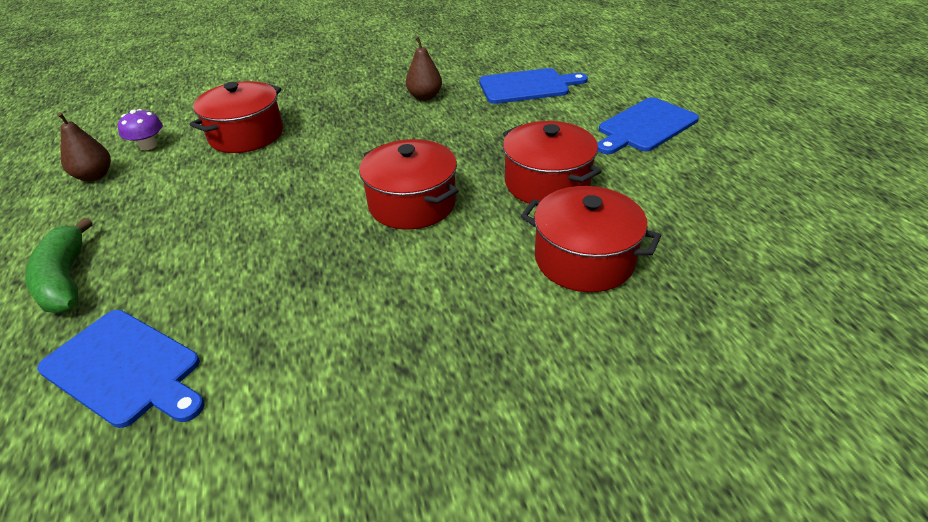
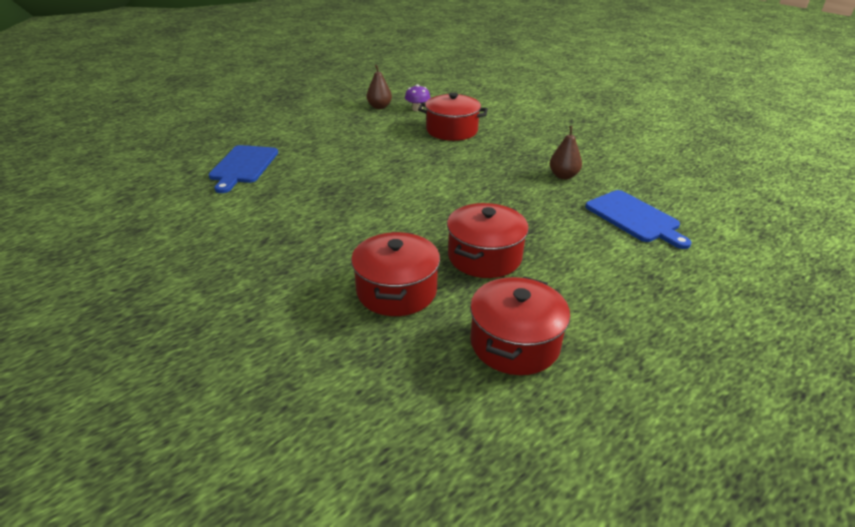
camera: 65 degrees right, 5 degrees down
green banana [25,218,92,313] -> none
red pot [359,139,458,230] -> red pot moved to [470,276,570,375]
blue cutting board [597,97,699,154] -> none

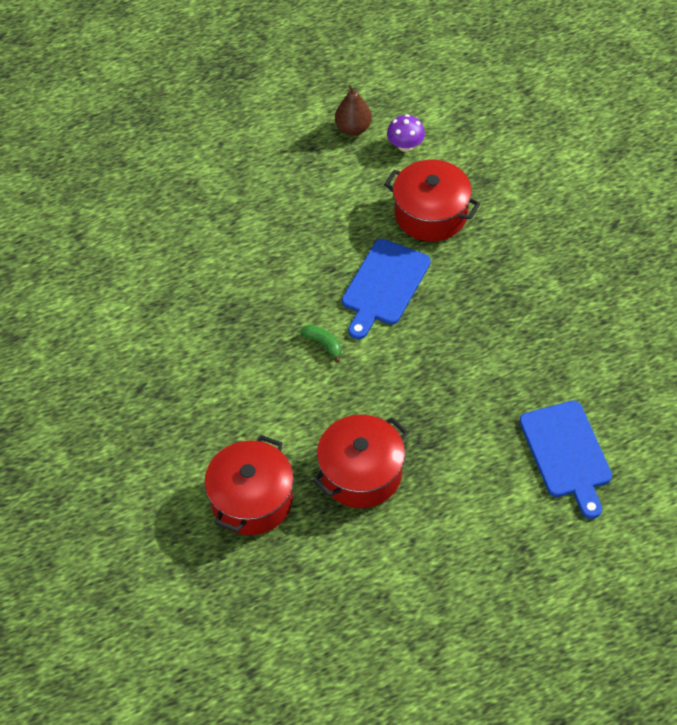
camera: 20 degrees right, 20 degrees up
blue cutting board [208,145,278,193] -> blue cutting board moved to [342,239,431,339]
red pot [470,276,570,375] -> none
brown pear [550,126,582,179] -> none
none -> green banana [300,325,341,363]

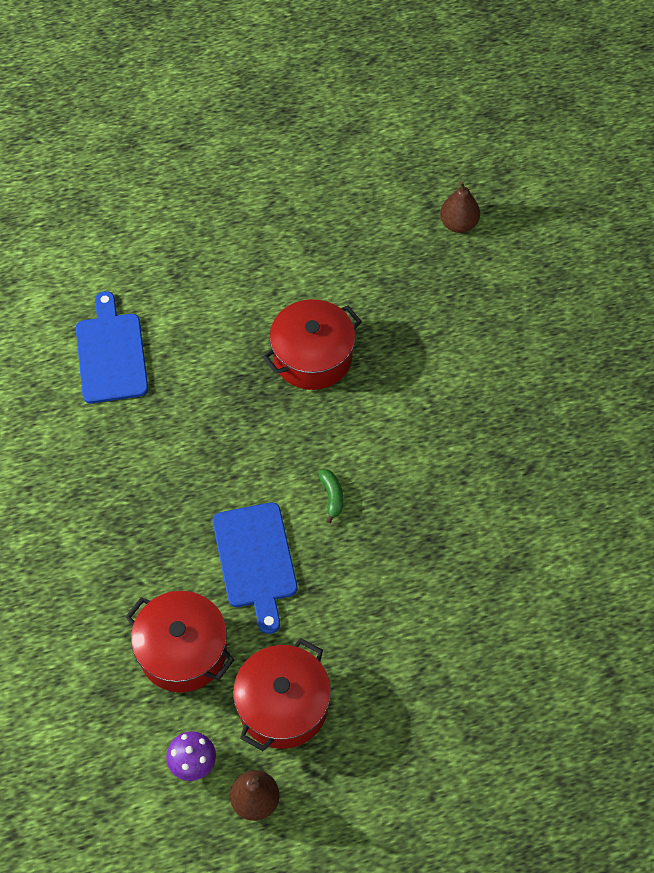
camera: 175 degrees left, 5 degrees up
red pot [204,435,294,535] -> red pot moved to [233,638,331,751]
green banana [300,325,341,363] -> green banana turned 150 degrees counterclockwise [318,469,343,523]
blue cutting board [342,239,431,339] -> blue cutting board turned 135 degrees clockwise [213,502,297,634]
none -> brown pear [440,181,480,233]

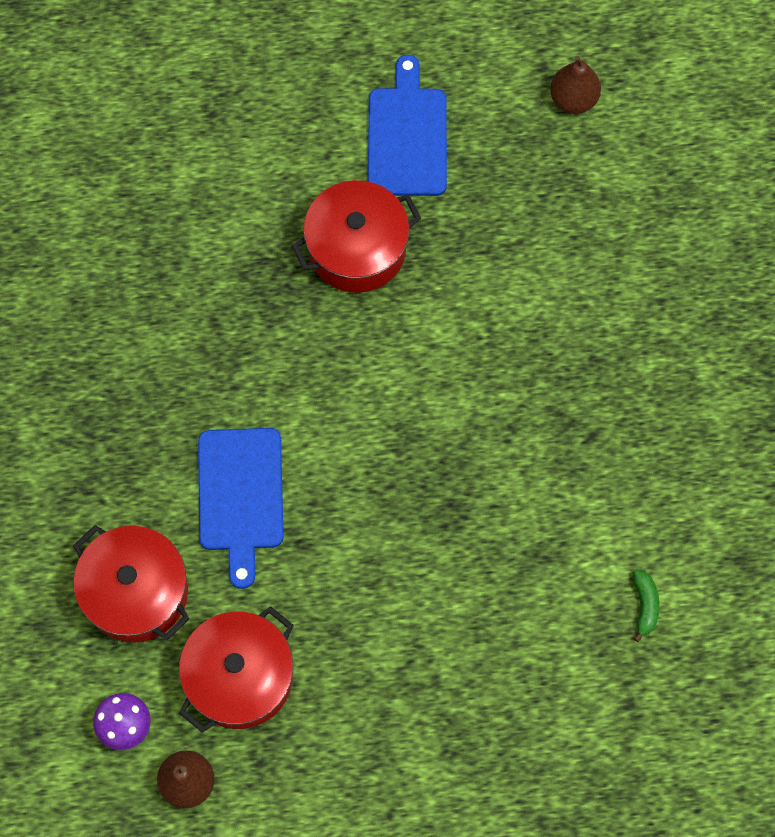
camera: 10 degrees right, 10 degrees up
blue cutting board [76,291,148,404] -> blue cutting board moved to [368,55,447,196]
green banana [318,469,343,523] -> green banana moved to [633,570,660,642]

